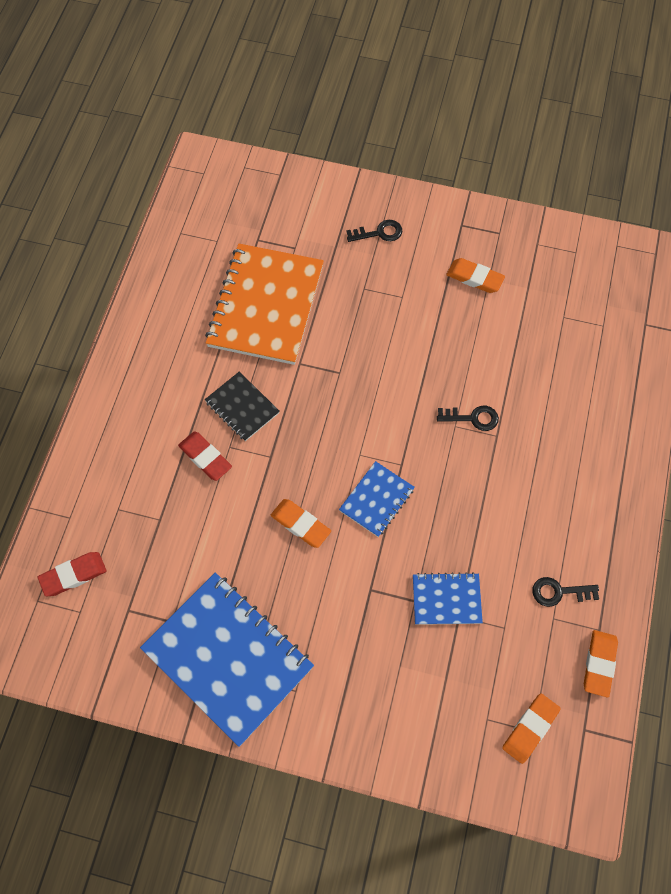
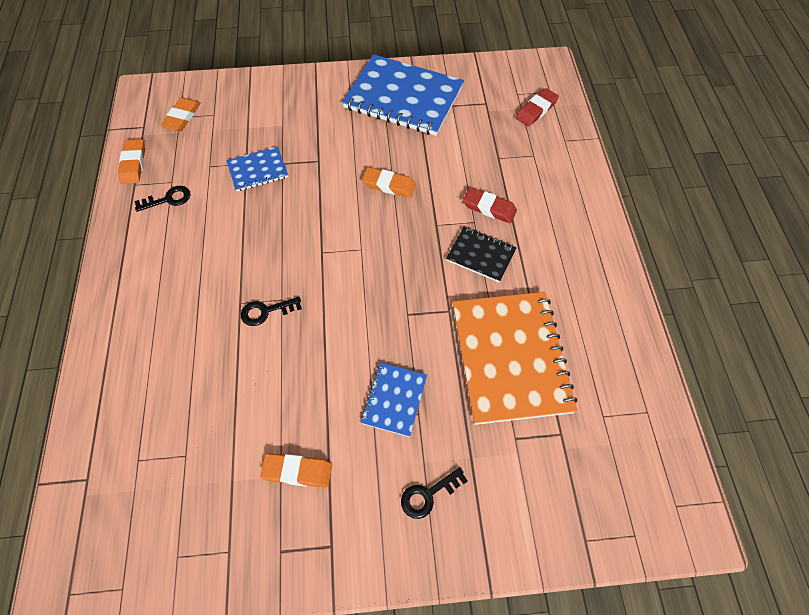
camera: 160 degrees right, 5 degrees down
blue notebook [339,461,415,537] -> blue notebook moved to [361,362,427,437]

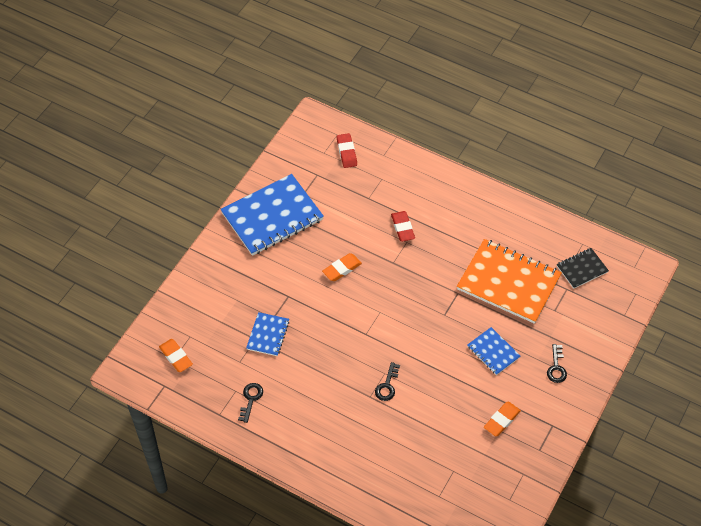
camera: 55 degrees left, 5 degrees down
orange eraser [118,139,145,184] -> none
black notebook [446,227,517,282] -> black notebook moved to [557,248,609,289]
red eraser [463,187,517,223] -> red eraser turned 75 degrees counterclockwise [391,211,415,242]

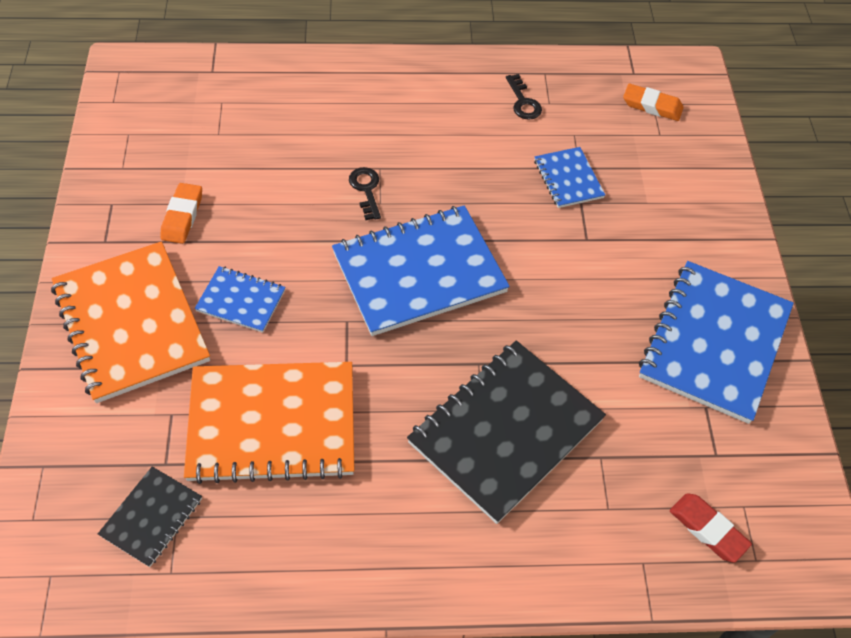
camera: 145 degrees right, 0 degrees up
orange eraser [322,253,362,281] -> none
red eraser [391,211,415,242] -> black notebook [407,341,606,524]
black key [547,344,567,383] -> orange notebook [51,241,210,403]
none -> blue notebook [332,205,510,336]

